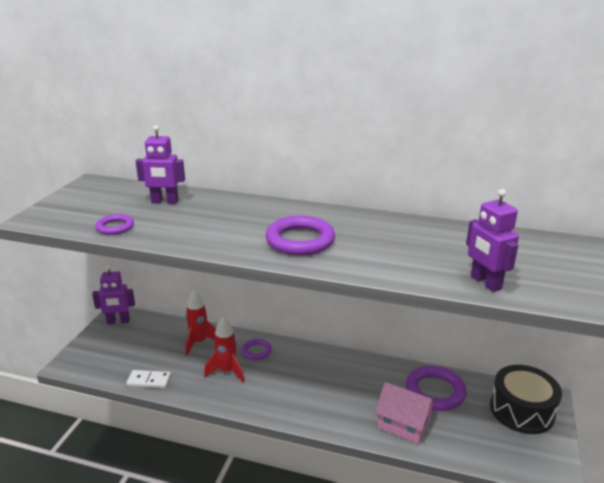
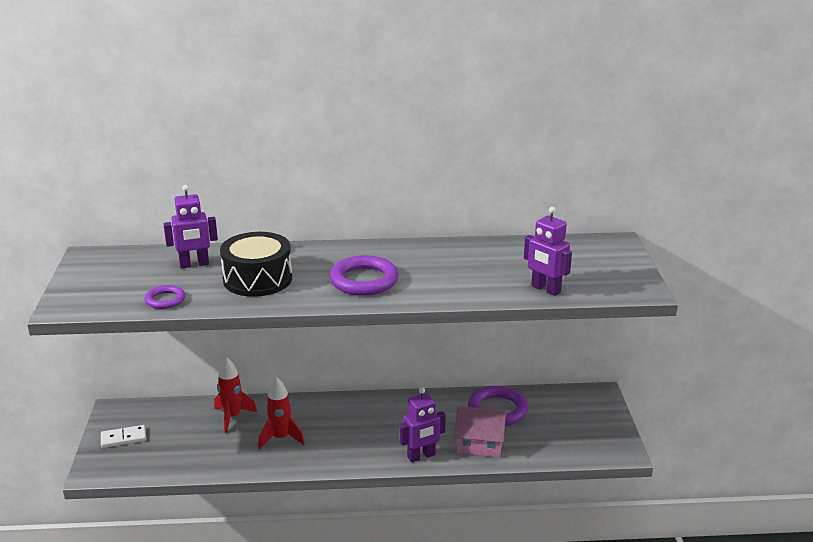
camera: 20 degrees left, 0 degrees up
purple robot [92,265,135,324] -> purple robot moved to [399,387,446,462]
white domino [126,370,171,388] -> white domino moved to [101,425,146,448]
purple ring [242,339,272,360] -> none
black drum [490,365,562,434] -> black drum moved to [220,232,292,297]

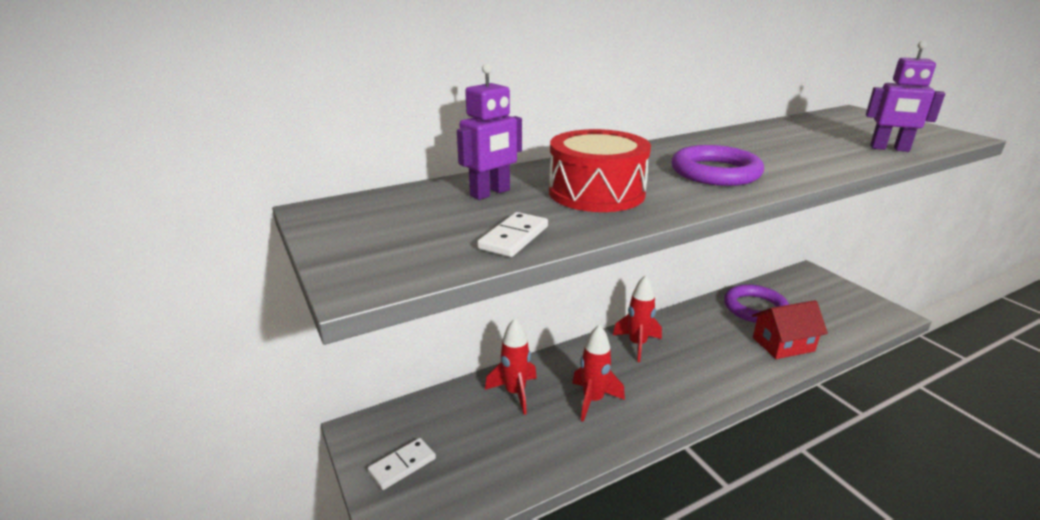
camera: 25 degrees left, 0 degrees up
purple ring [145,285,185,309] -> white domino [477,212,548,257]
black drum [220,232,292,297] -> red drum [549,129,651,212]
purple robot [399,387,446,462] -> none
pink house [454,406,507,458] -> red house [752,300,828,359]
none -> red rocket [613,275,662,362]

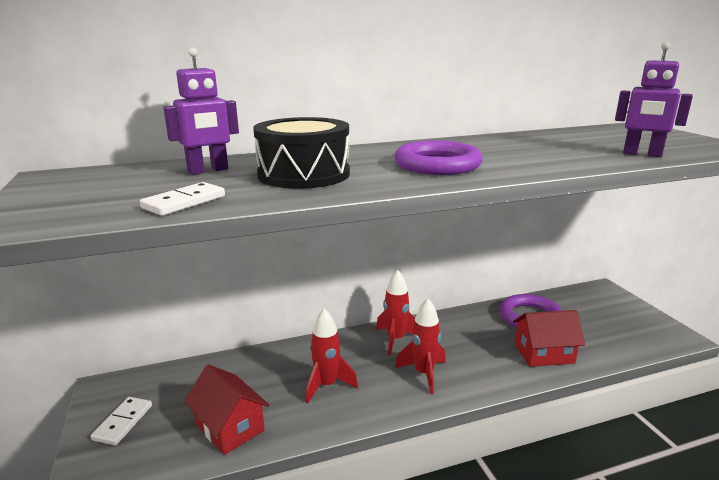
camera: 10 degrees right, 5 degrees down
white domino [368,438,436,490] -> white domino turned 45 degrees counterclockwise [90,397,152,445]
red rocket [485,318,537,415] -> red rocket moved to [395,298,446,394]
red drum [549,129,651,212] -> black drum [253,117,350,189]
none -> red house [184,365,269,455]

